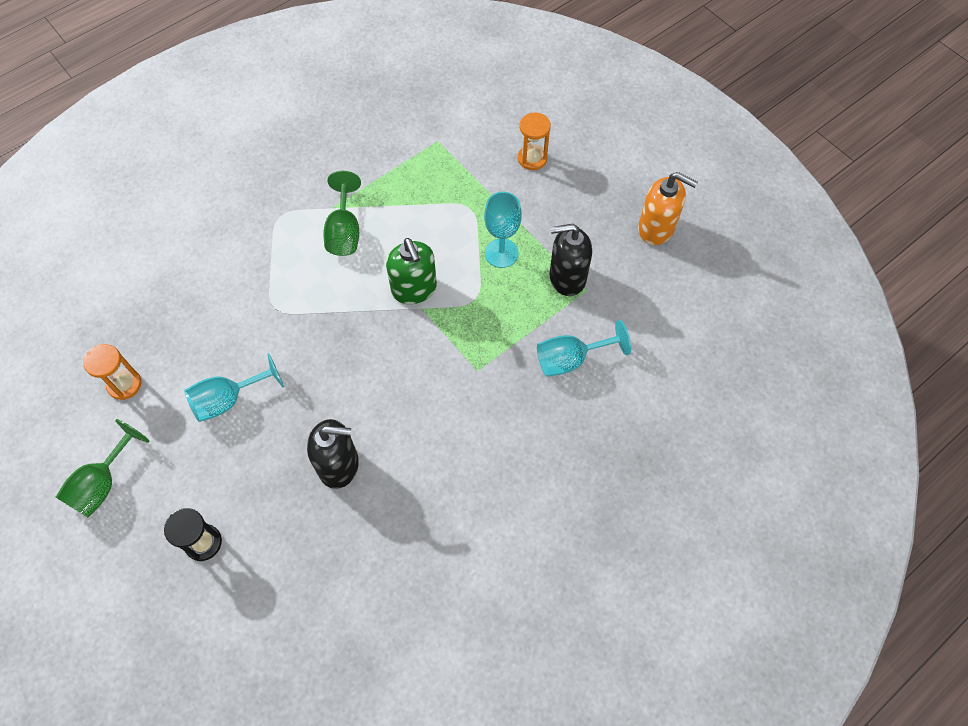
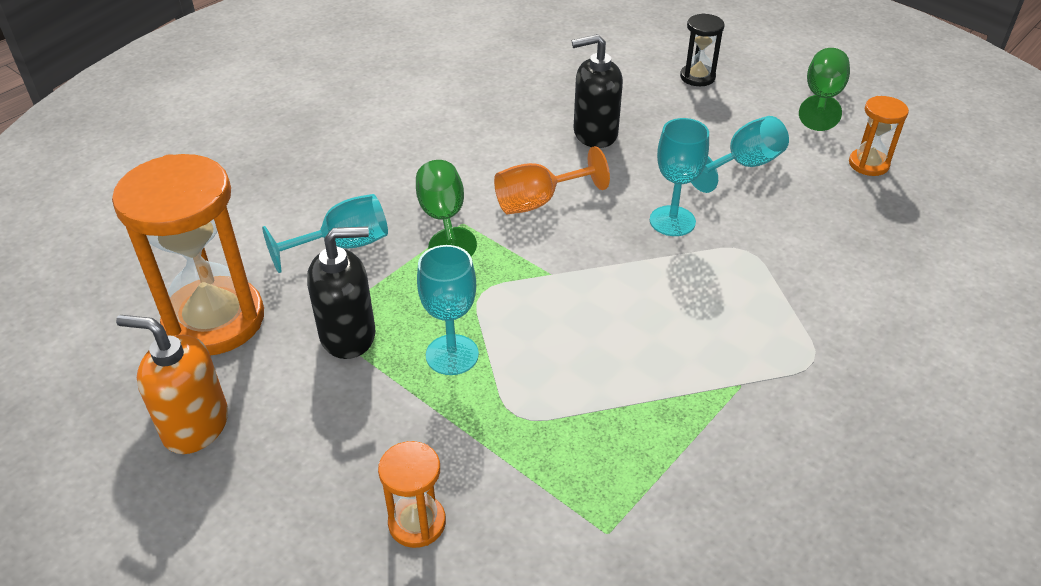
camera: 170 degrees right, 20 degrees down
green goblet [323,171,361,256] -> green goblet moved to [416,160,477,256]
green soap dispenser [386,238,437,304] -> none
none -> orange hourglass [112,154,264,355]
none -> orange goblet [494,146,610,214]
none -> turquoise goblet [650,118,709,236]

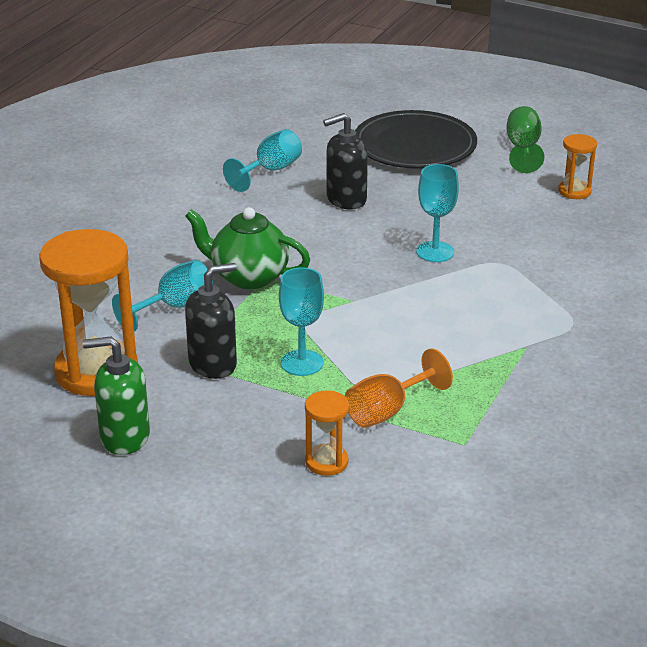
camera: 15 degrees left, 10 degrees down
orange soap dispenser [116,315,228,454] -> green soap dispenser [83,336,150,455]
green goblet [416,160,477,256] -> green teapot [185,207,310,289]
orange goblet [494,146,610,214] -> orange goblet moved to [345,349,453,428]
black hourglass [680,13,725,86] -> black plate [355,110,477,169]
turquoise goblet [691,116,789,193] -> turquoise goblet moved to [223,129,302,192]

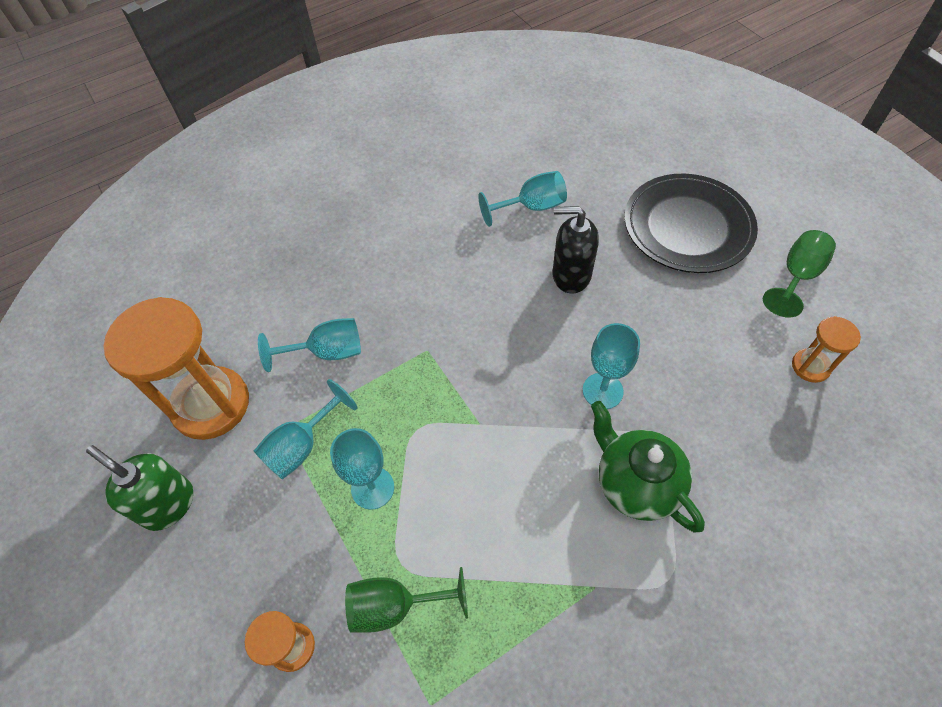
camera: 35 degrees right, 25 degrees up
green teapot [185,207,310,289] -> green teapot moved to [591,401,705,532]
black soap dispenser [185,263,237,379] -> turquoise goblet [254,379,358,479]
orange goblet [345,349,453,428] -> green goblet [345,567,468,633]

